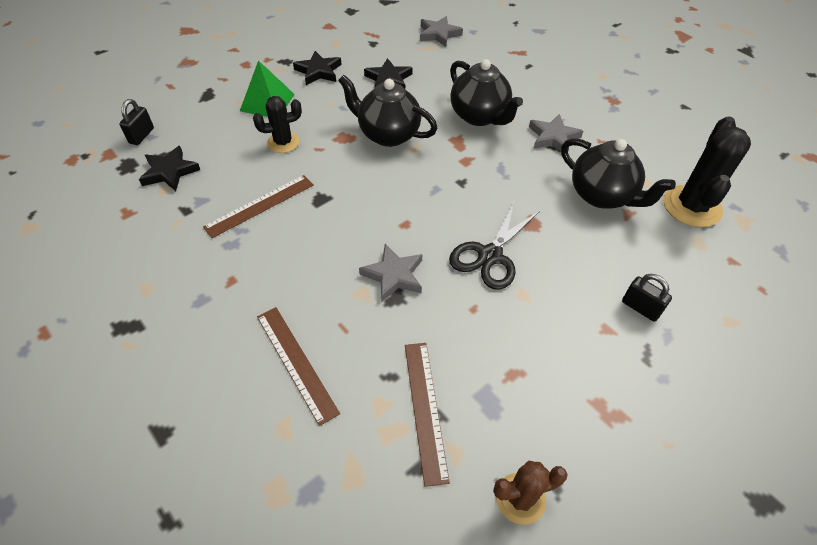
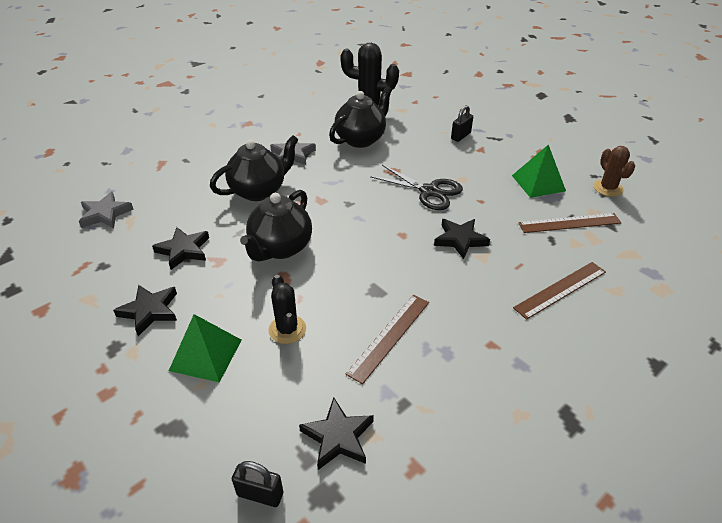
camera: 90 degrees left, 10 degrees down
brown ruler [203,175,314,238] -> brown ruler turned 75 degrees clockwise [346,295,429,384]
grey star [359,244,423,302] -> black star [434,219,490,259]
none -> green pyramid [512,145,566,198]

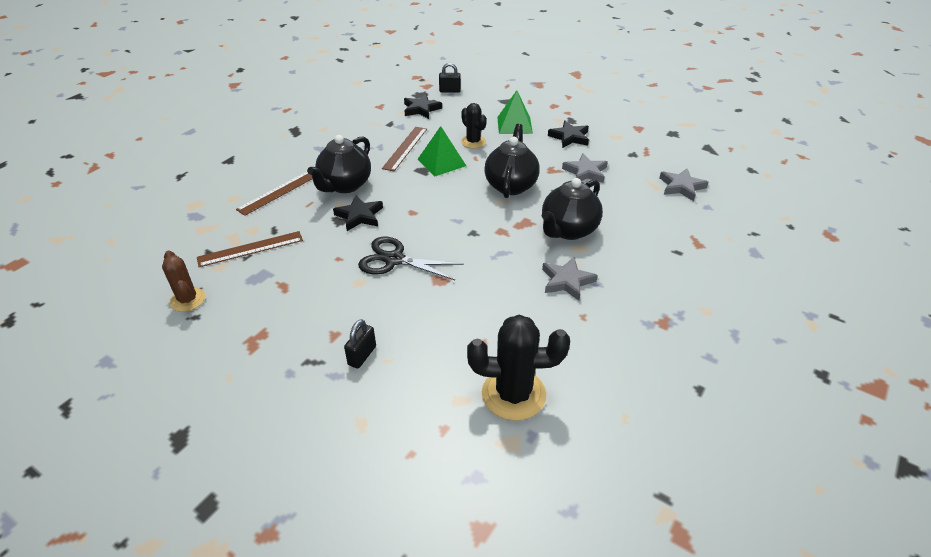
camera: 165 degrees right, 0 degrees up
black star [152,227,209,270] -> grey star [562,153,608,183]
black teapot [329,86,392,148] -> black teapot moved to [307,135,371,193]
green pyramid [512,145,566,198] -> green pyramid moved to [418,126,466,176]

